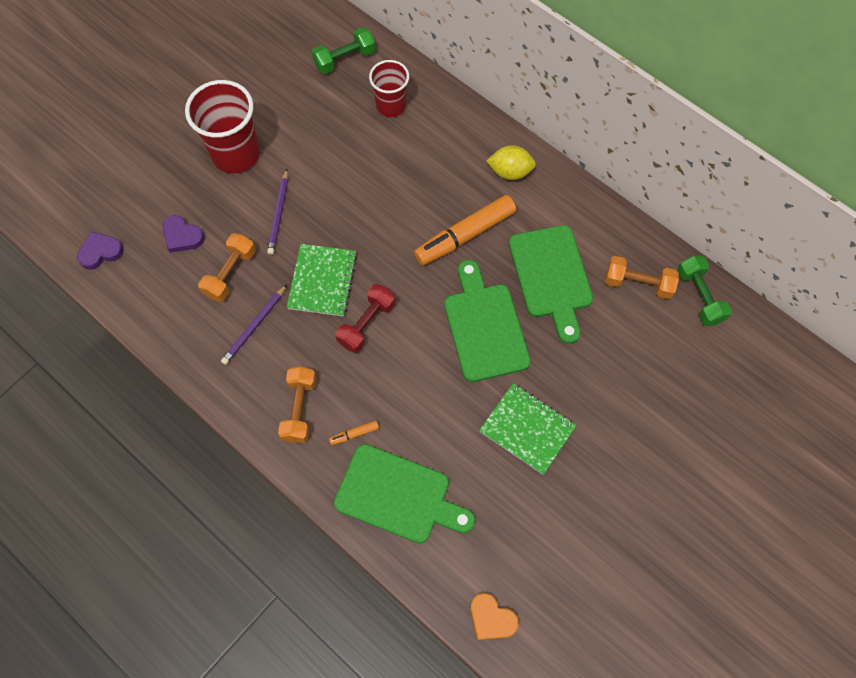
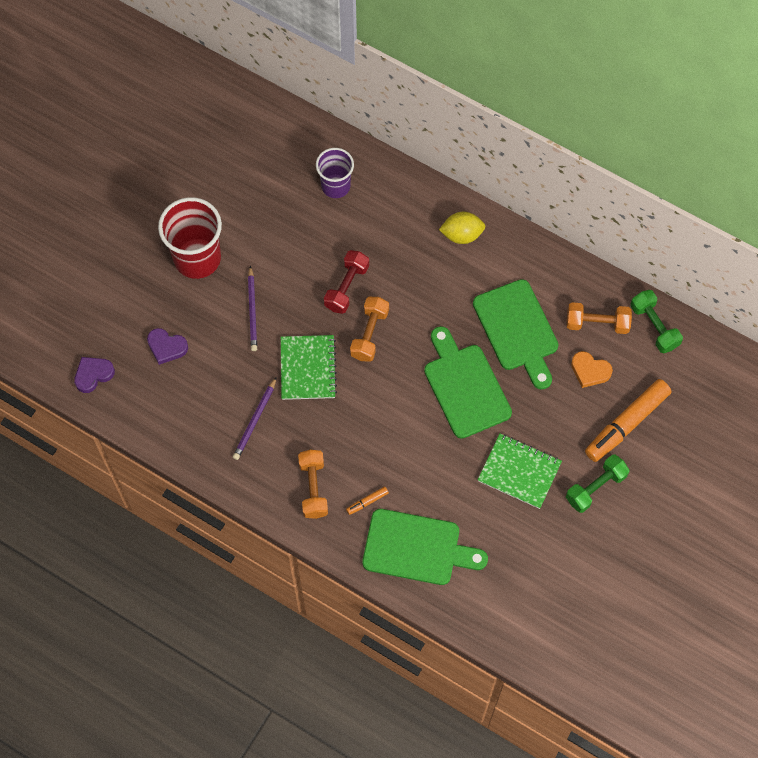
camera: 10 degrees left, 0 degrees up
orange dumbbell [198,233,256,302] -> orange dumbbell moved to [350,297,389,362]
green dumbbell [312,27,376,74] -> green dumbbell moved to [566,455,630,513]
red dumbbell [335,284,395,353] -> red dumbbell moved to [324,250,369,314]
red cup [369,60,409,117] -> purple cup [316,148,354,198]
orange marker [414,195,516,265] -> orange marker moved to [585,379,671,462]
orange heart [470,593,519,640] -> orange heart moved to [571,351,613,388]

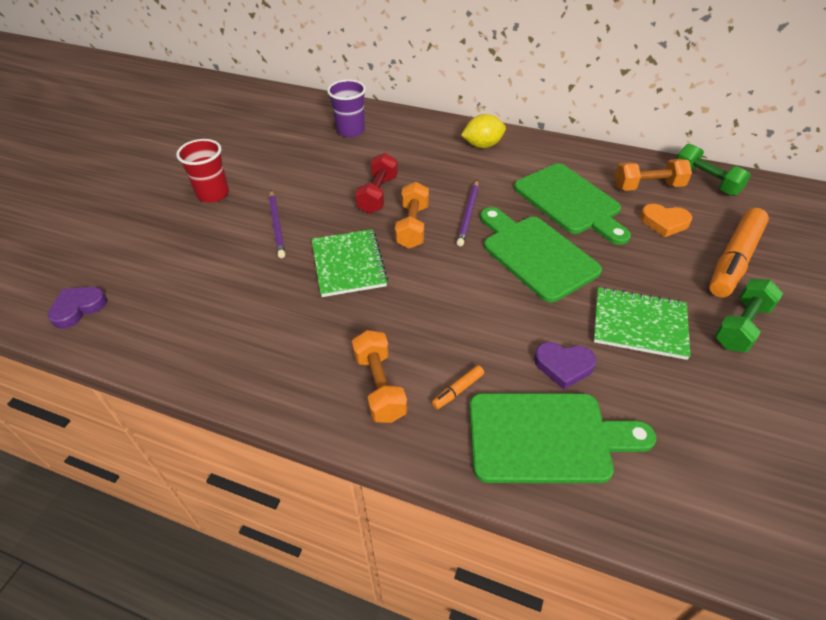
camera: 10 degrees left, 20 degrees down
purple heart [147,328,188,365] -> purple heart moved to [534,342,596,390]
red cup [158,197,222,279] -> red cup [176,139,229,203], size x0.63
purple pencil [233,377,277,460] -> purple pencil moved to [456,180,479,247]

